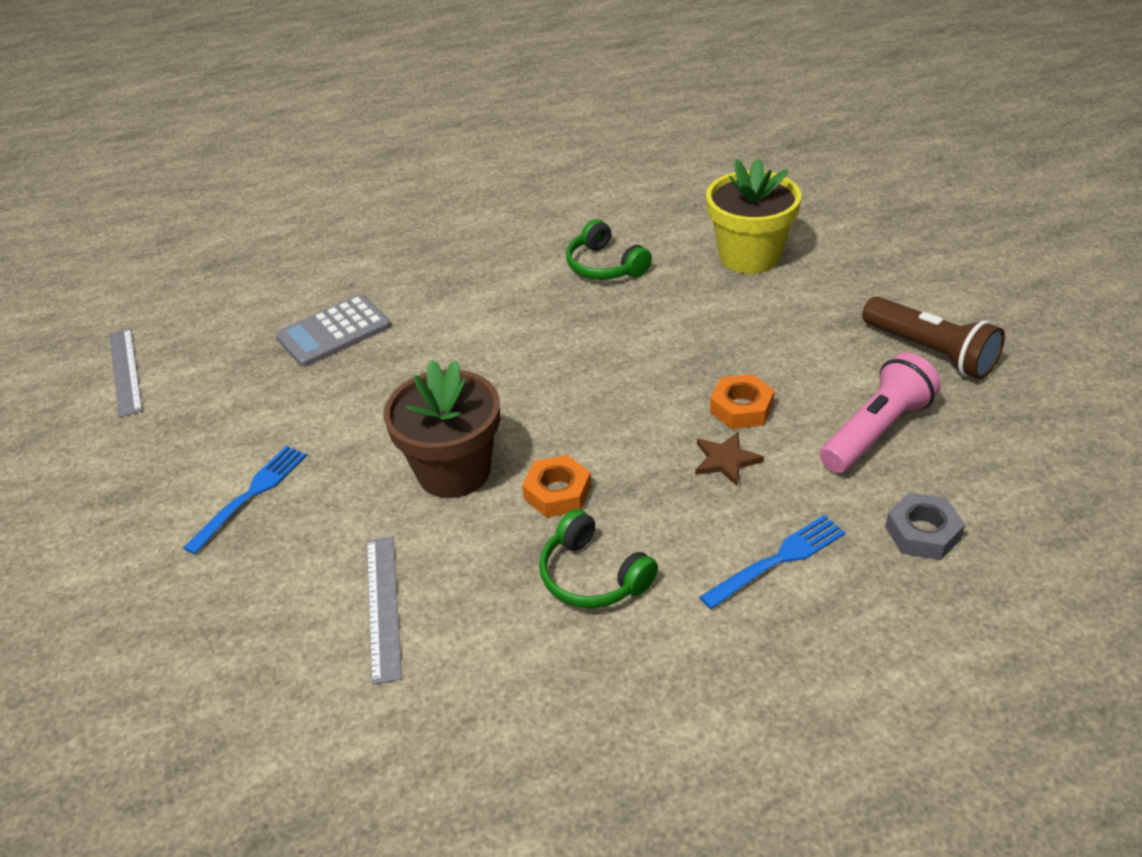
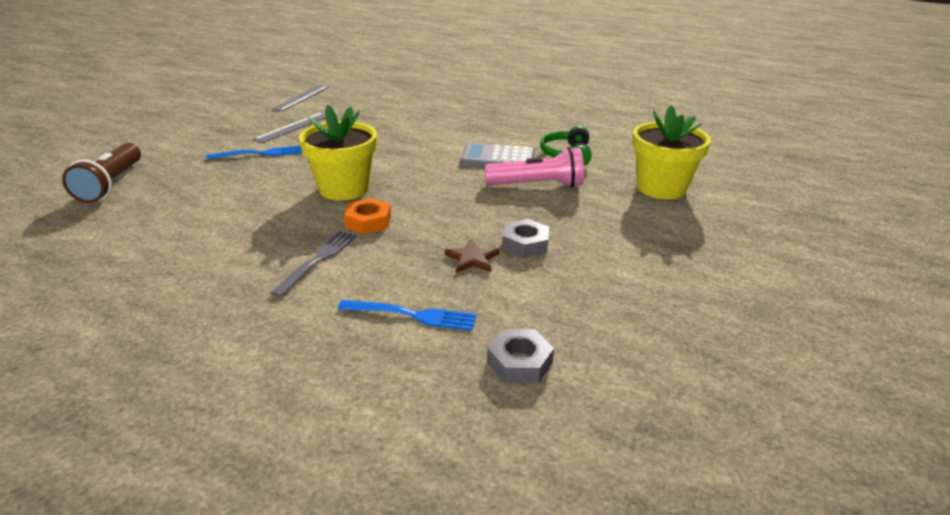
camera: 40 degrees right, 10 degrees down
grey calculator [276,295,391,367] -> grey calculator moved to [461,143,534,167]
grey ruler [367,536,402,684] -> grey ruler moved to [254,113,326,143]
brown flower pot [384,360,500,498] -> yellow flower pot [299,105,377,201]
green headphones [539,509,658,608] -> grey fork [270,231,357,297]
orange nut [710,374,775,429] -> grey nut [502,219,549,258]
pink flashlight [820,353,941,473] -> pink flashlight moved to [485,147,584,188]
brown flashlight [862,296,1005,379] -> brown flashlight moved to [62,143,141,203]

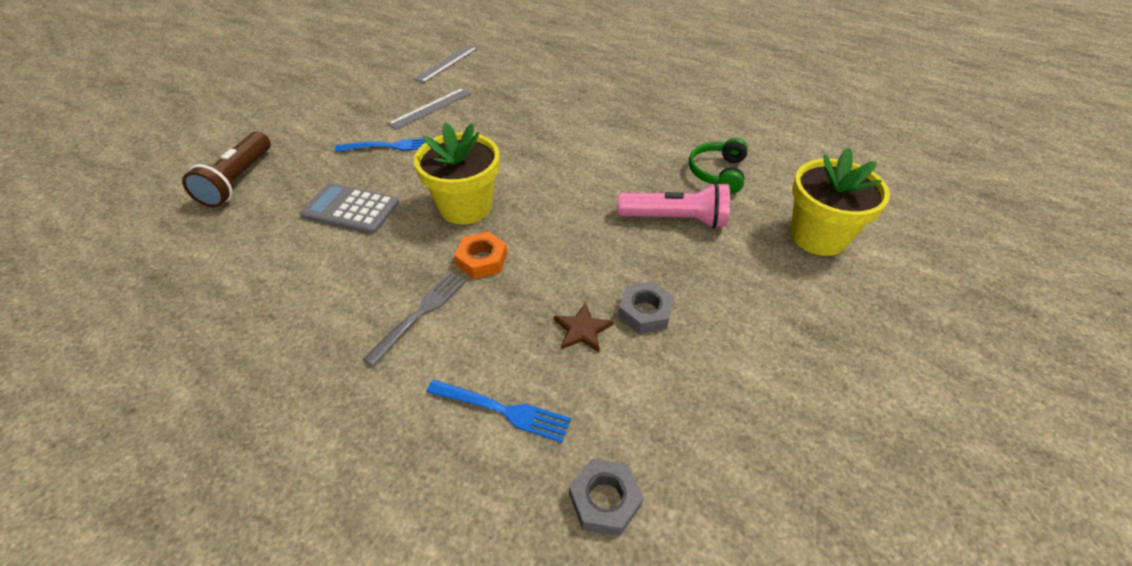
camera: 10 degrees right, 15 degrees up
grey calculator [461,143,534,167] -> grey calculator moved to [300,183,399,234]

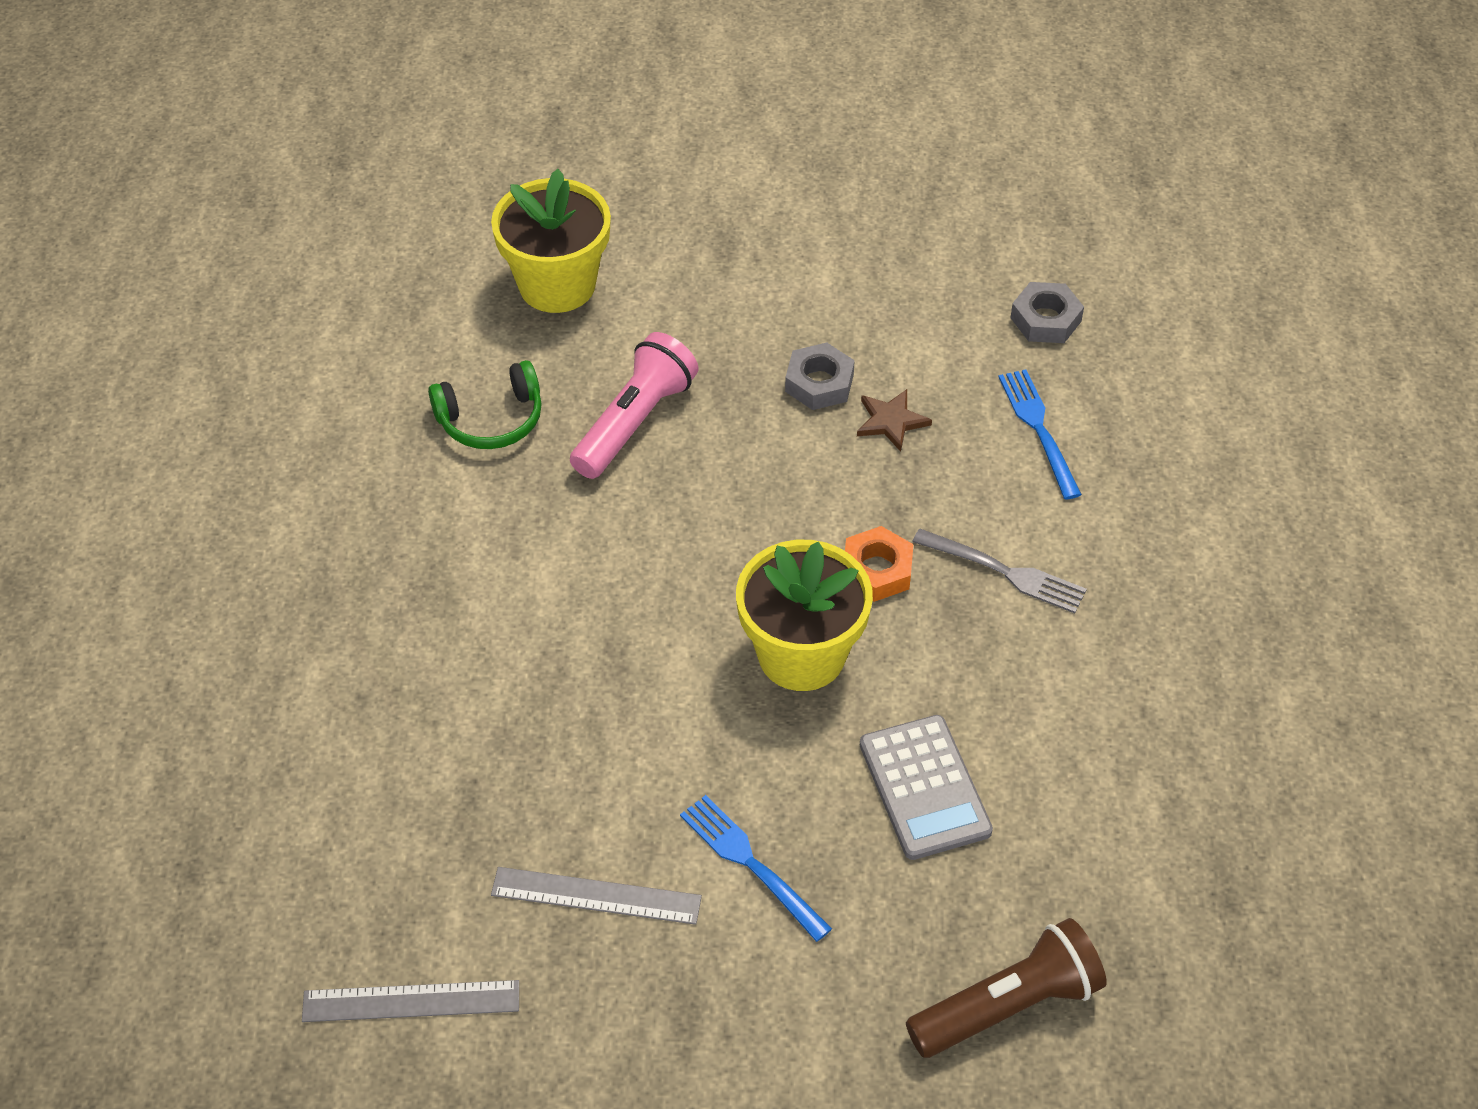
camera: 125 degrees left, 5 degrees up
grey fork [363,272,466,366] -> grey fork turned 150 degrees counterclockwise [912,529,1087,613]
pink flashlight [618,182,730,228] -> pink flashlight turned 60 degrees clockwise [570,332,699,479]

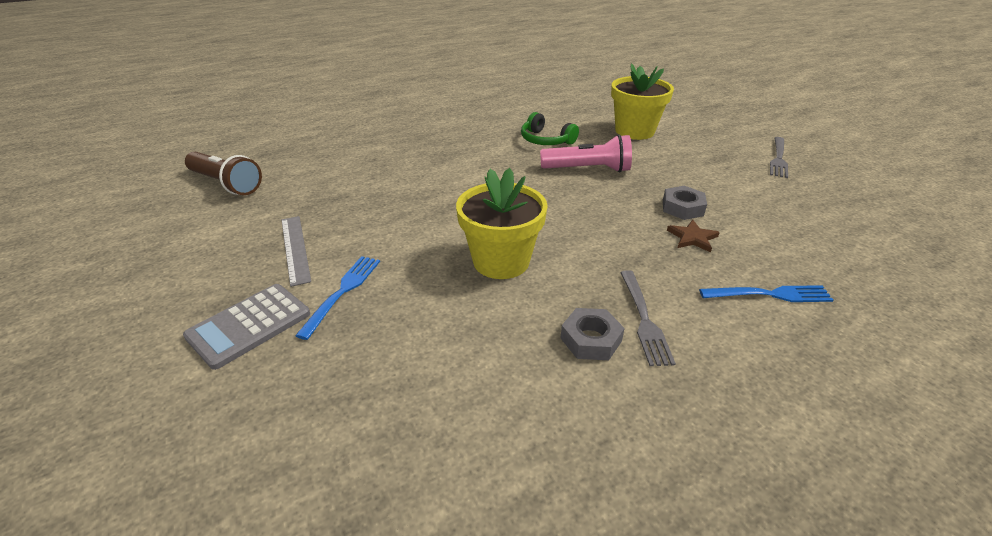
camera: 60 degrees right, 15 degrees down
grey ruler [302,980,519,1022] -> none
orange nut [845,526,914,602] -> none
grey calculator [860,715,993,860] -> grey calculator moved to [183,284,310,370]
brown flashlight [906,918,1107,1058] -> brown flashlight moved to [185,152,262,195]
blue fork [999,369,1082,500] -> blue fork turned 45 degrees clockwise [699,285,834,302]
grey nut [1010,282,1084,343] -> grey nut moved to [561,308,625,360]
none -> grey fork [770,137,788,178]

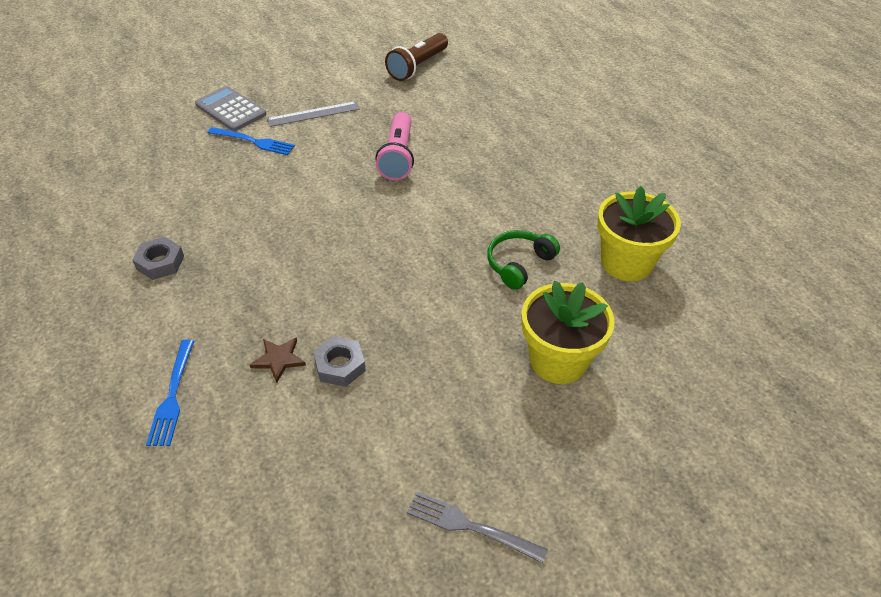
camera: 90 degrees right, 10 degrees up
yellow flower pot [456,168,548,279] -> yellow flower pot moved to [597,186,681,281]
pink flashlight [540,134,632,172] -> pink flashlight moved to [375,112,414,180]
grey fork [620,270,676,366] -> none

